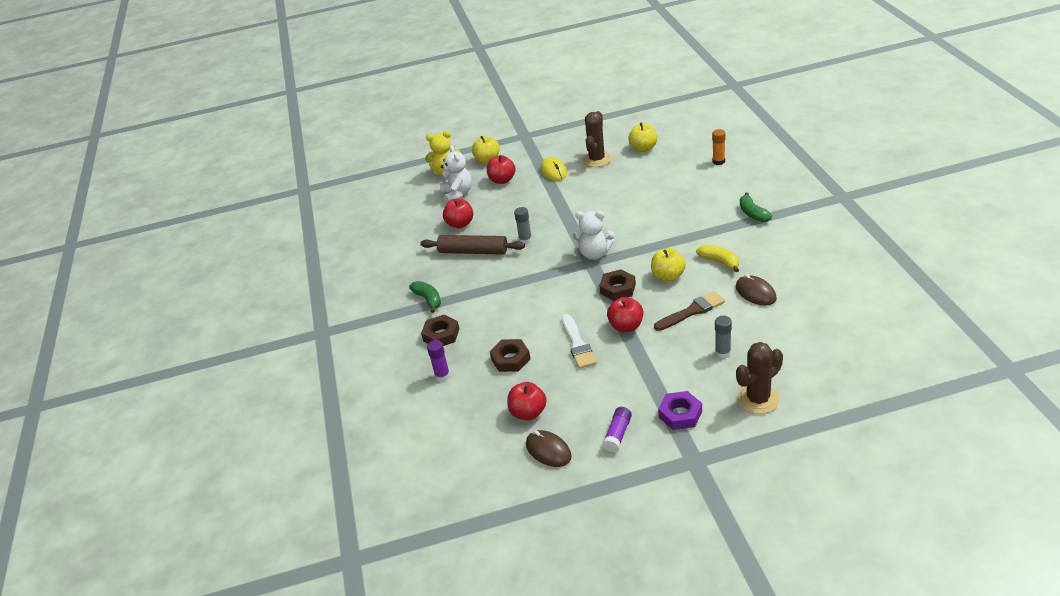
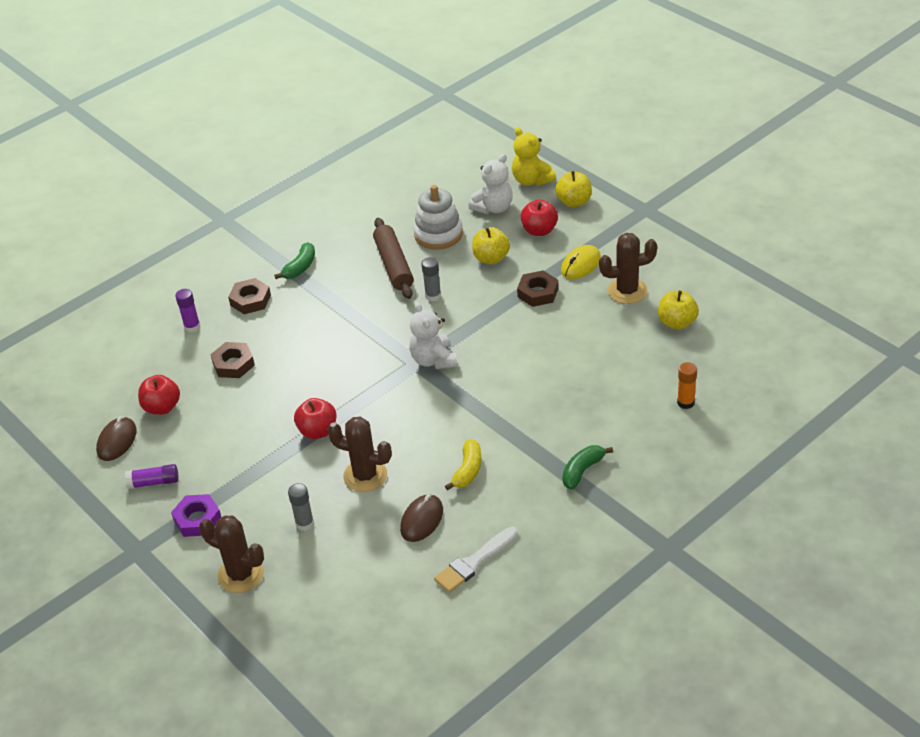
camera: 60 degrees right, 5 degrees up
red apple [443,198,473,228] -> white stacking toy [413,185,463,250]
white brush [562,314,597,369] -> white brush moved to [434,527,518,593]
brown nut [599,269,636,301] -> brown nut moved to [517,271,559,307]
yellow apple [651,248,686,282] -> yellow apple moved to [472,227,510,264]
brown brush [654,291,725,331] -> brown cactus [327,417,392,492]

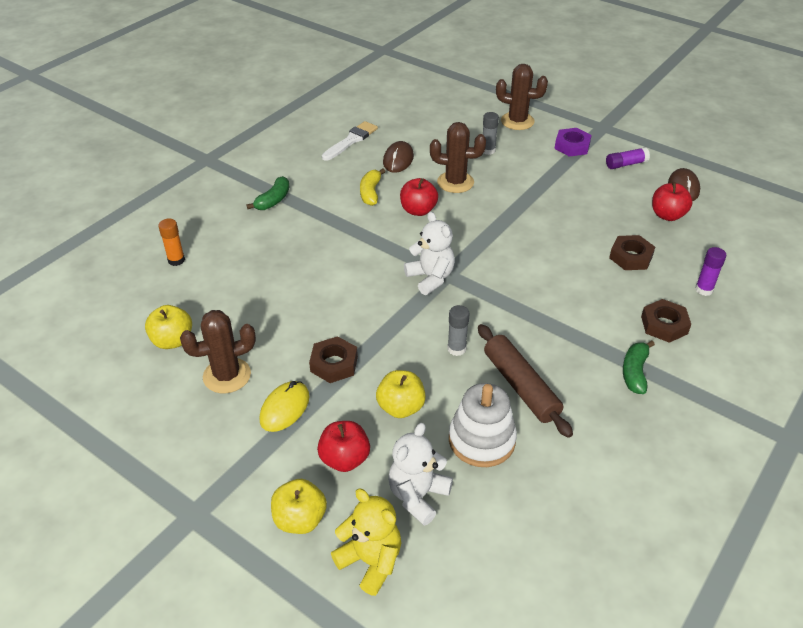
camera: 165 degrees right, 0 degrees up
red apple [294,398,336,439] -> red apple moved to [400,178,438,216]

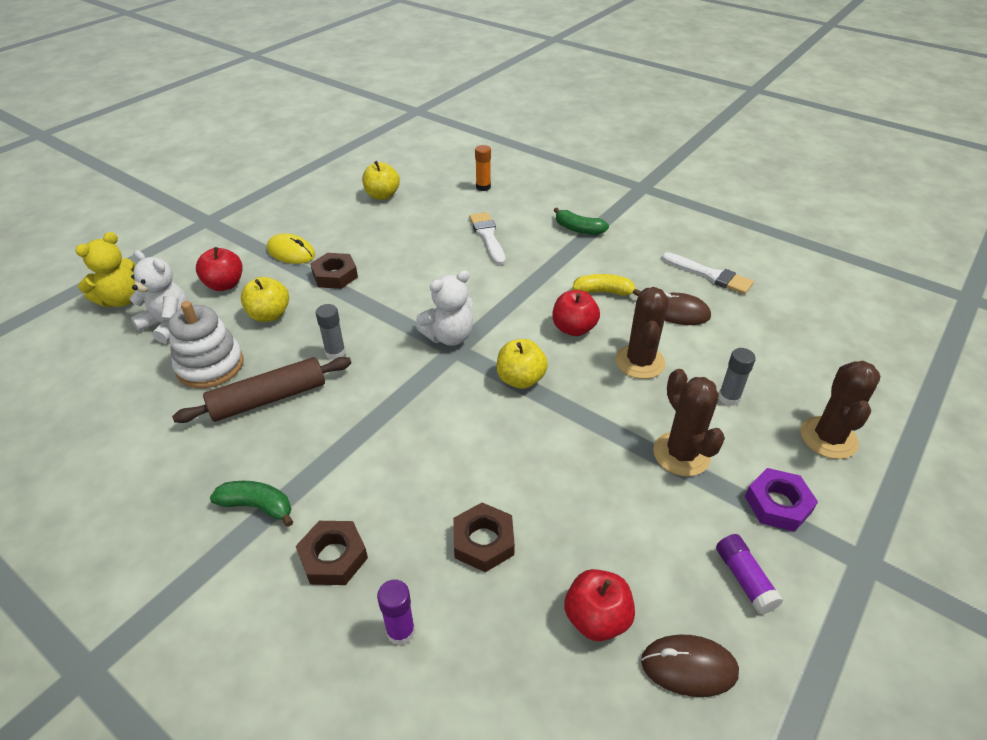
camera: 90 degrees right, 0 degrees up
brown cactus [180,310,256,393] -> brown cactus moved to [653,369,725,476]
yellow apple [271,479,327,534] -> yellow apple moved to [496,339,548,389]
none -> white brush [469,212,505,265]

